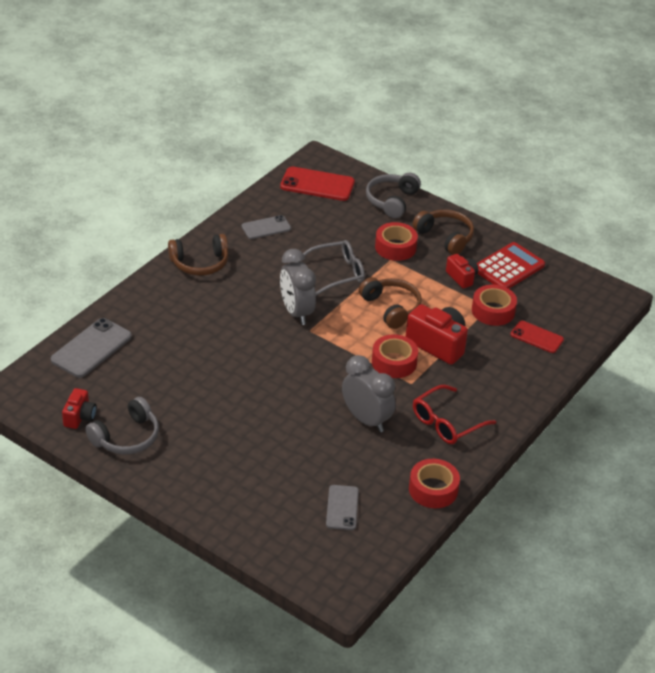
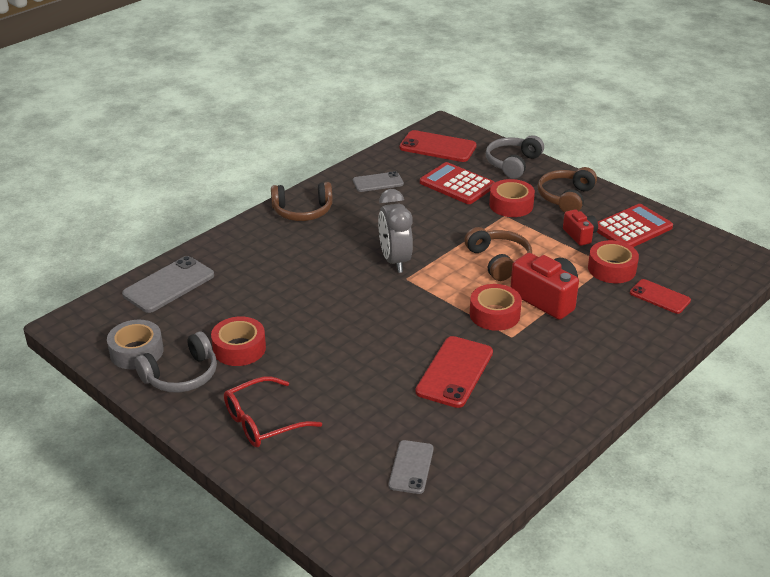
camera: 10 degrees right, 5 degrees down
red camera [62,388,97,429] -> grey tape [107,320,164,370]
grey glasses [298,240,365,296] -> none
grey clock [342,355,396,432] -> red phone [415,336,493,408]
red tape [409,459,460,508] -> red tape moved to [211,316,266,366]
brown headphones [413,210,474,255] -> brown headphones turned 120 degrees counterclockwise [538,167,597,213]
red glasses [413,385,496,444] -> red glasses moved to [224,376,322,447]
none -> red calculator [420,162,495,204]

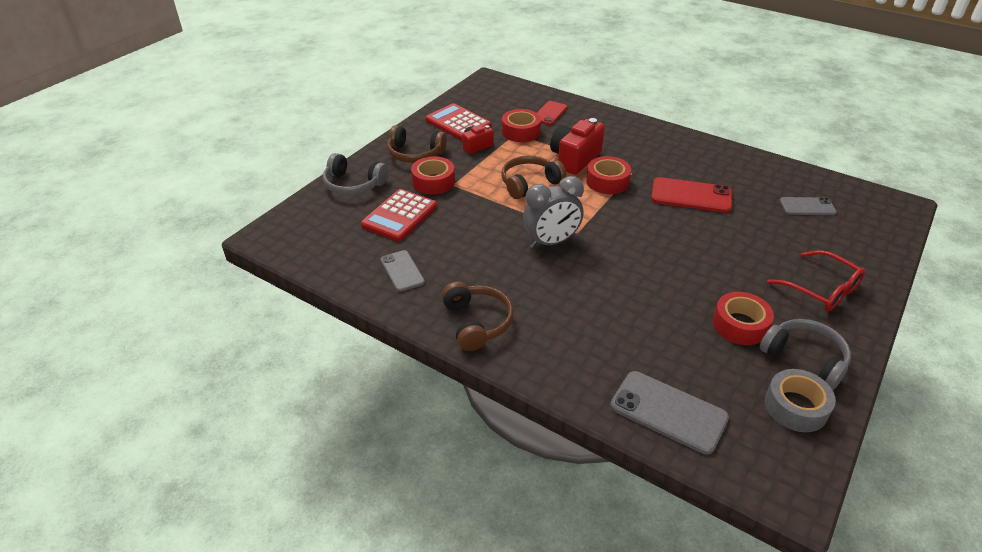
camera: 100 degrees left, 5 degrees up
red phone [399,130,477,162] -> none

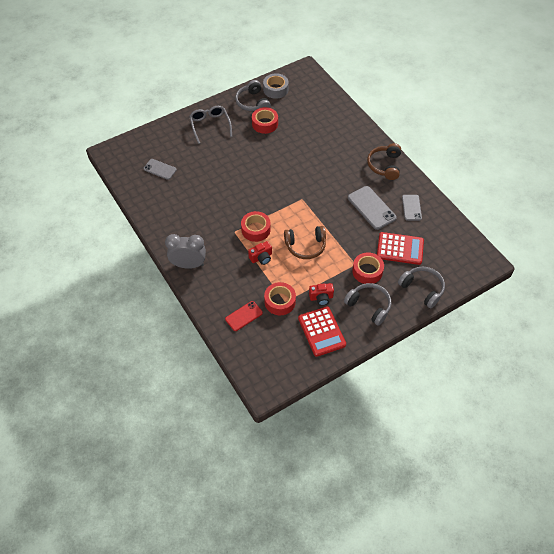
camera: 155 degrees left, 15 degrees up
red calculator [361,189,437,241] -> red calculator turned 45 degrees clockwise [377,232,424,265]
brown headphones [387,125,447,163] -> grey headphones [344,283,392,326]
grey clock [523,176,584,248] -> grey clock moved to [165,234,206,269]
red camera [550,118,605,175] -> red camera [248,241,272,265], size x0.58
grey phone [610,371,729,455] -> grey phone moved to [348,186,397,230]
red phone [651,177,732,213] -> none
red glasses [767,250,865,312] -> grey glasses [189,106,232,144]

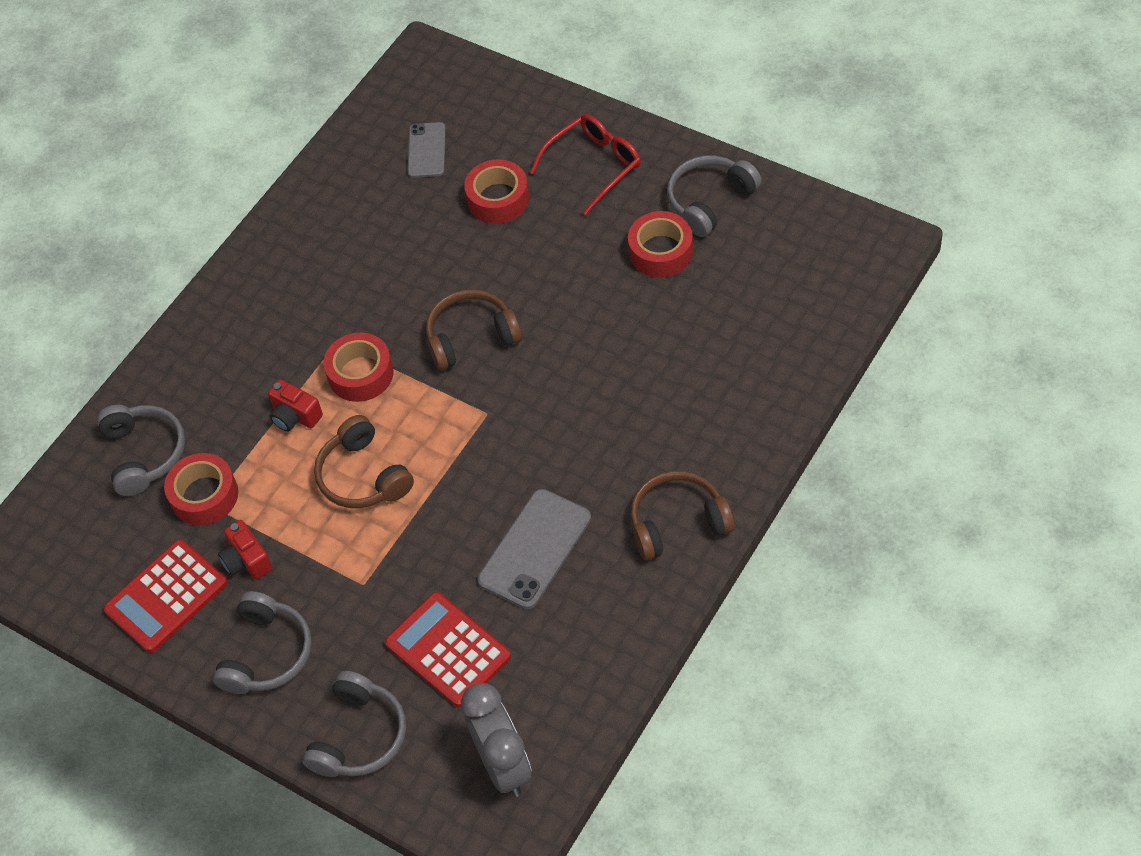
camera: 70 degrees right, 0 degrees up
grey clock [165,234,206,269] -> grey clock moved to [461,683,532,797]
grey glasses [189,106,232,144] -> red glasses [530,114,641,215]
red phone [225,301,263,331] -> grey headphones [96,405,185,496]
grey tape [263,73,289,99] -> none
red tape [352,252,384,284] -> red tape moved to [464,159,529,224]
red calculator [377,232,424,265] -> red calculator turned 150 degrees clockwise [385,592,511,707]
grey phone [402,195,422,221] -> none
none -> brown headphones [426,289,522,370]

